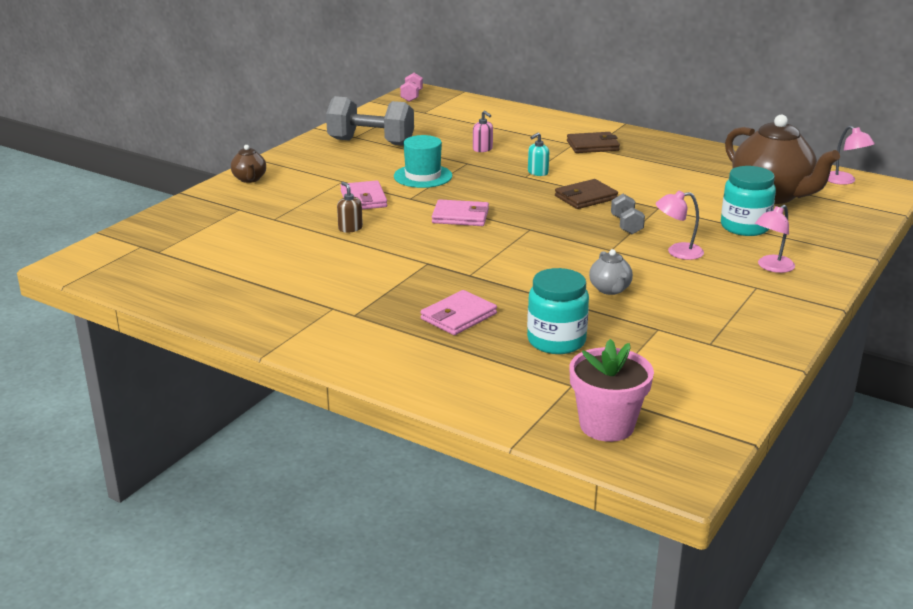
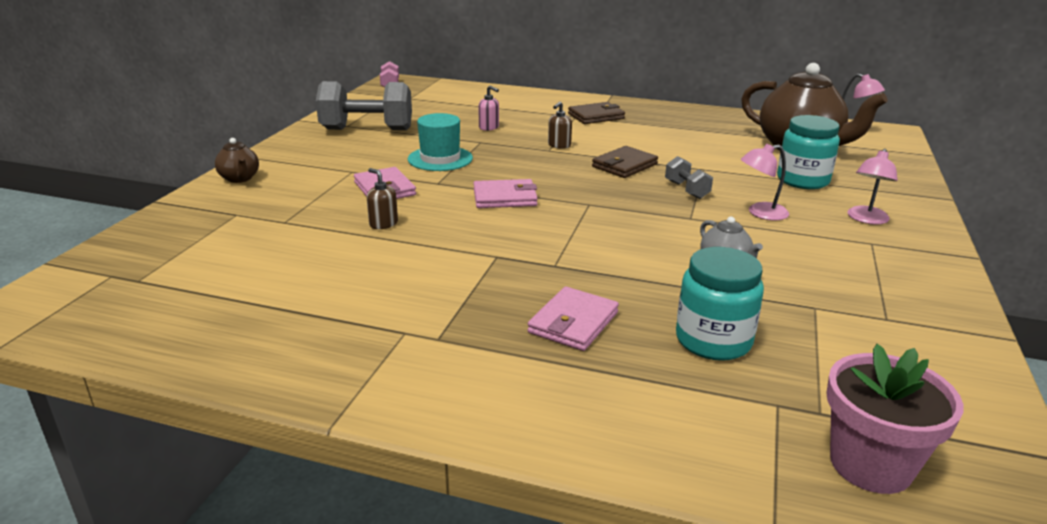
camera: 15 degrees left, 0 degrees up
turquoise soap dispenser [528,132,549,176] -> brown soap dispenser [548,102,572,149]

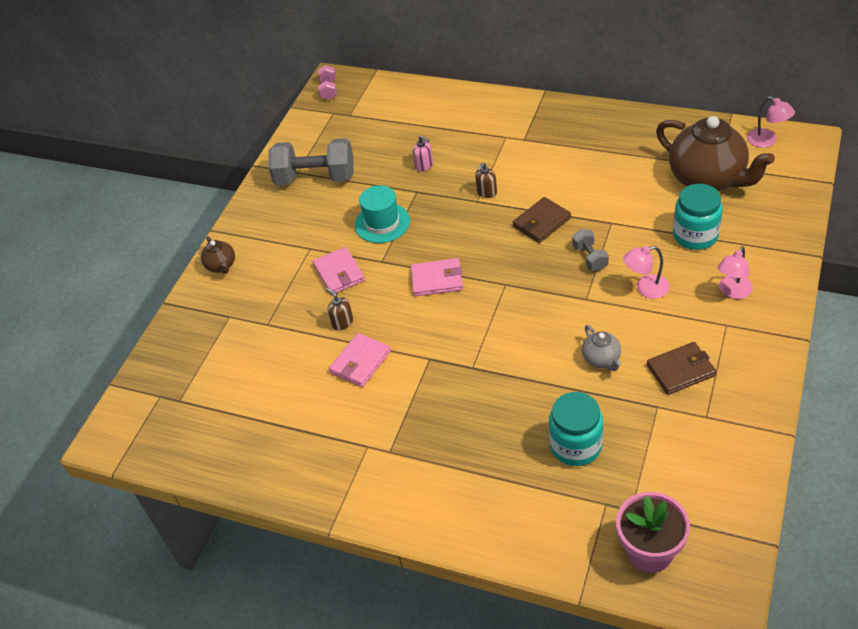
camera: 10 degrees right, 20 degrees up
pink wallet [527,286,619,351] -> pink wallet moved to [329,333,391,387]
brown wallet [568,102,625,124] -> brown wallet moved to [647,342,716,395]

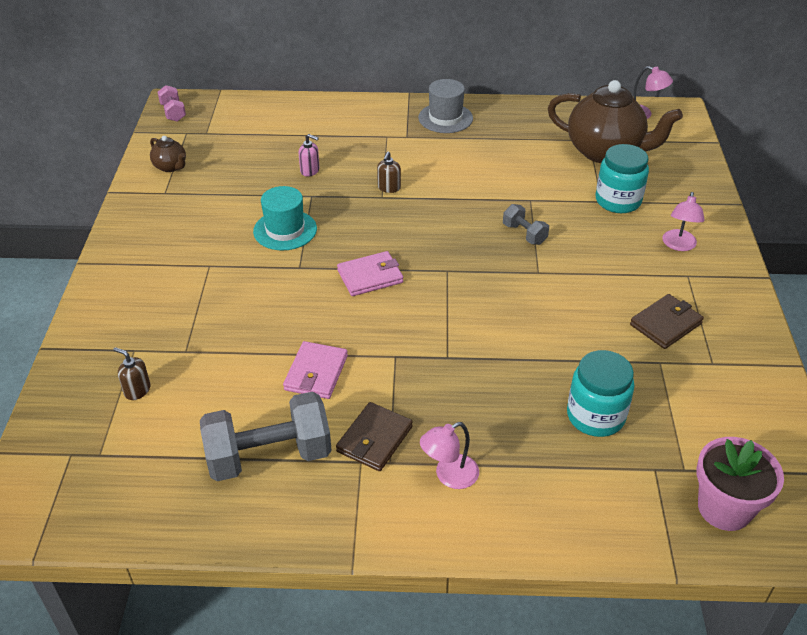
camera: 25 degrees left, 5 degrees down
brown teapot [201,236,235,274] -> brown teapot moved to [150,136,186,172]
grey dumbbell [268,138,354,185] -> grey dumbbell moved to [200,392,332,481]
pink wallet [313,247,365,295] -> none
brown soap dispenser [326,288,353,330] -> brown soap dispenser moved to [113,347,150,400]
brown wallet [513,197,571,243] -> brown wallet moved to [336,402,413,471]
grey teapot [582,325,621,371] -> none
pink lamp [623,246,670,299] -> pink lamp moved to [420,422,479,489]
none -> grey hat [418,79,473,133]

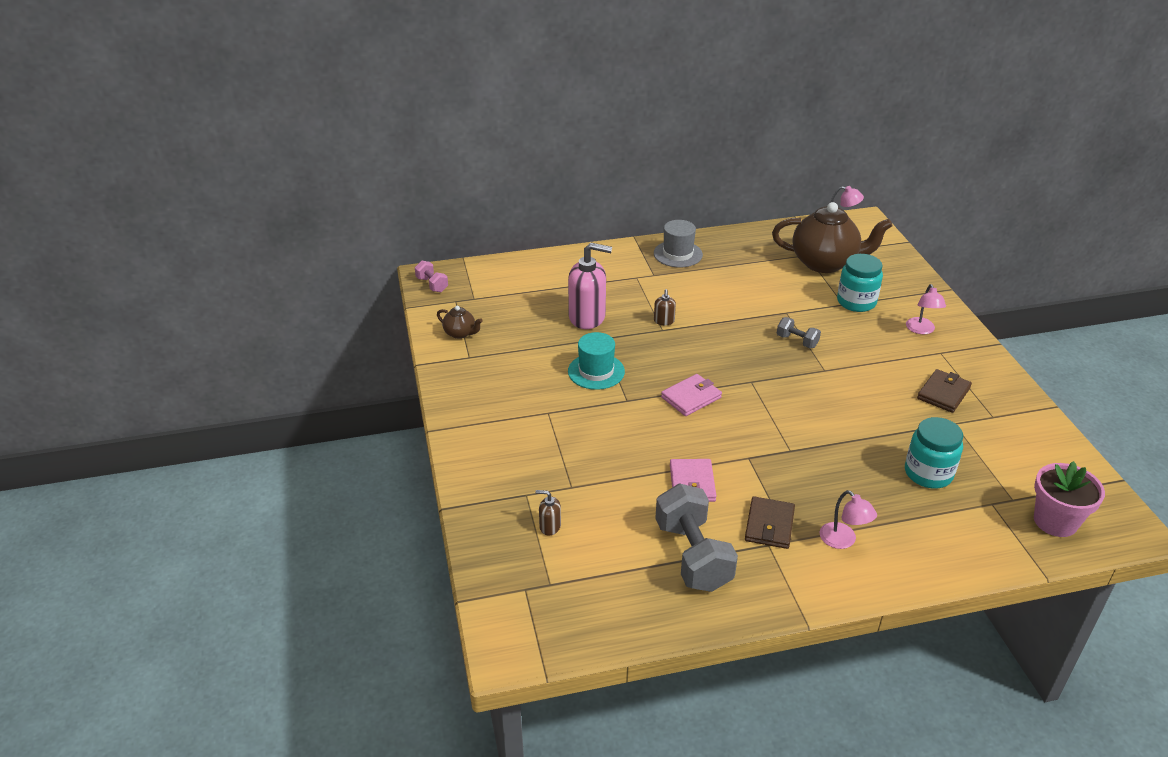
camera: 15 degrees left, 5 degrees down
grey dumbbell [200,392,332,481] -> grey dumbbell turned 75 degrees counterclockwise [655,484,738,592]
pink soap dispenser [299,134,320,177] -> pink soap dispenser [568,243,612,329], size x2.21
pink lamp [420,422,479,489] -> pink lamp turned 75 degrees counterclockwise [820,490,877,549]

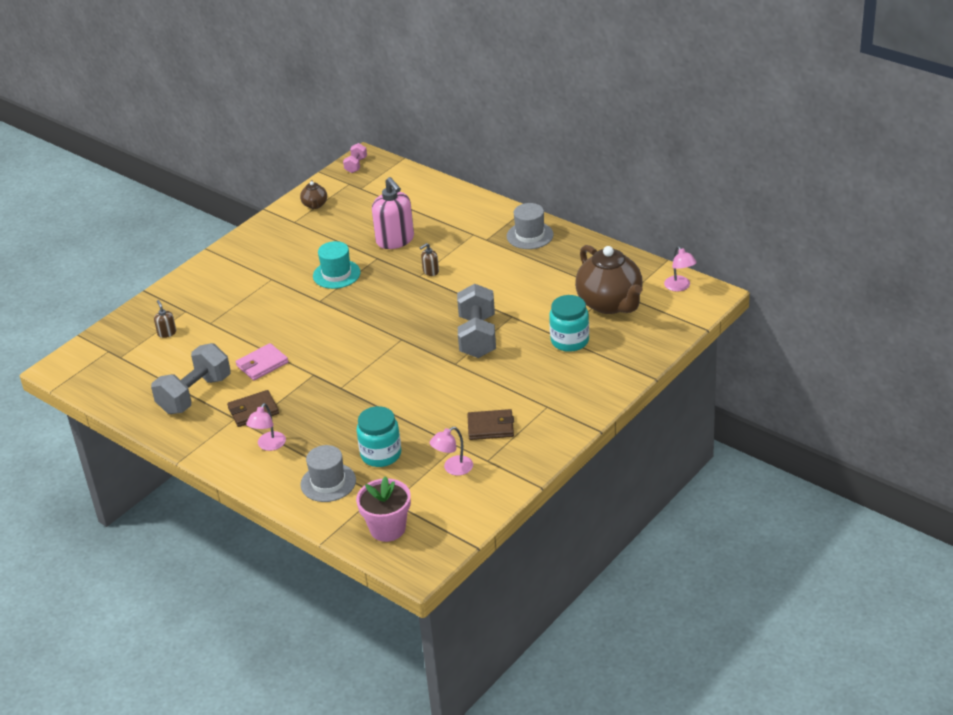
camera: 55 degrees right, 0 degrees up
pink wallet [661,374,722,416] -> none
grey dumbbell [777,317,821,348] -> grey dumbbell [457,284,496,358], size x2.05
pink lamp [906,284,946,334] -> pink lamp moved to [430,427,473,476]
none -> grey hat [300,445,356,502]

